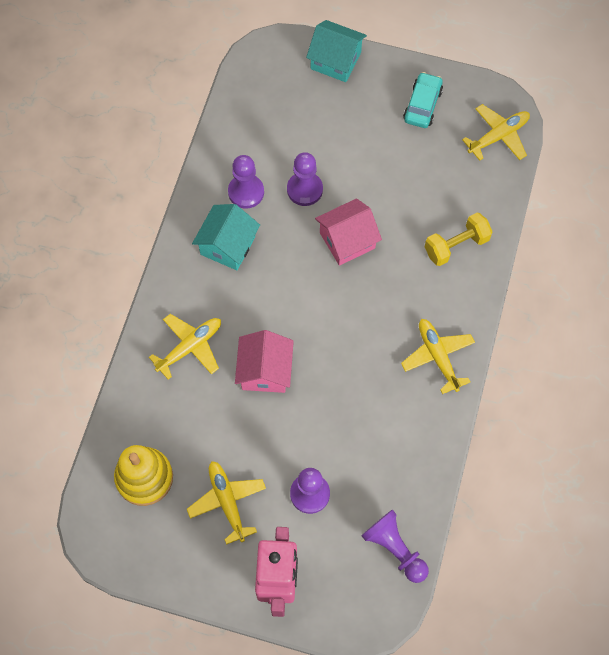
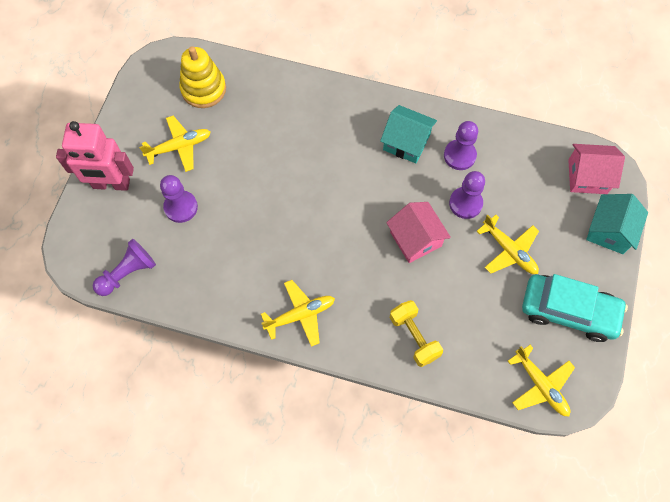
camera: 90 degrees right, 0 degrees up
yellow plane [149,314,221,380] -> yellow plane moved to [476,215,539,274]
pink house [235,330,294,393] -> pink house moved to [568,144,625,194]
turquoise car [403,72,443,128] -> turquoise car [522,274,628,342], size x1.64

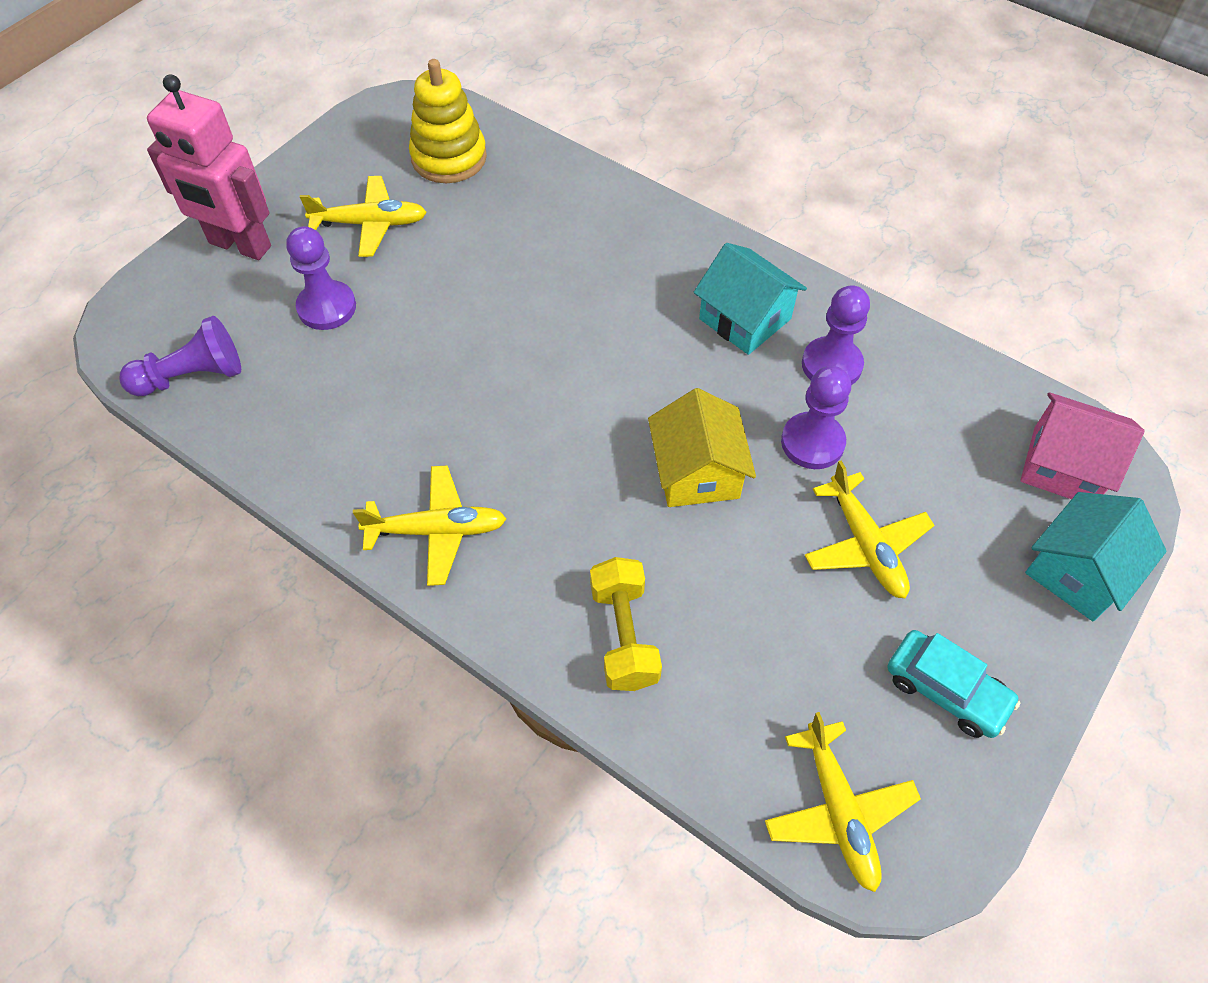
camera: 20 degrees right, 10 degrees down
pink house [386,202,451,263] -> yellow house [648,388,756,507]
turquoise car [522,274,628,342] -> turquoise car [887,630,1020,738], size x0.61

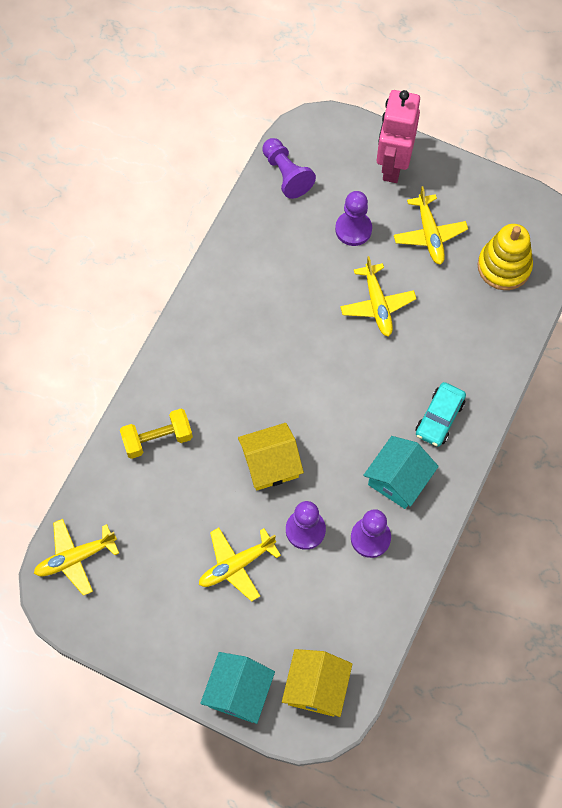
camera: 80 degrees right, 10 degrees up
yellow plane [353,466,506,586] -> yellow plane moved to [340,256,416,337]
turquoise car [887,630,1020,738] -> turquoise car moved to [416,382,466,447]
pink house [1020,392,1145,499] -> yellow house [282,649,352,717]
turquoise house [1025,492,1167,621] -> turquoise house turned 75 degrees clockwise [200,652,275,724]

